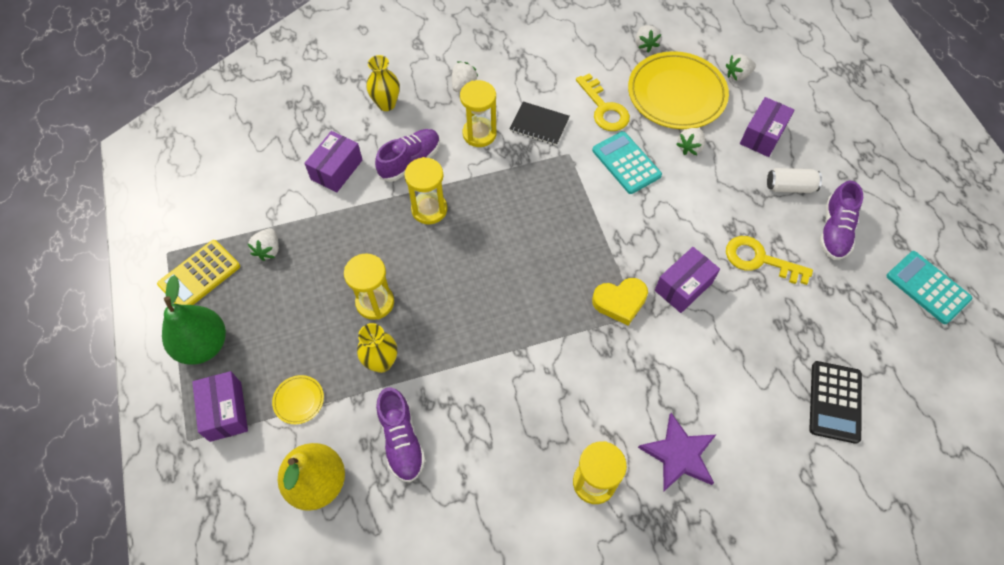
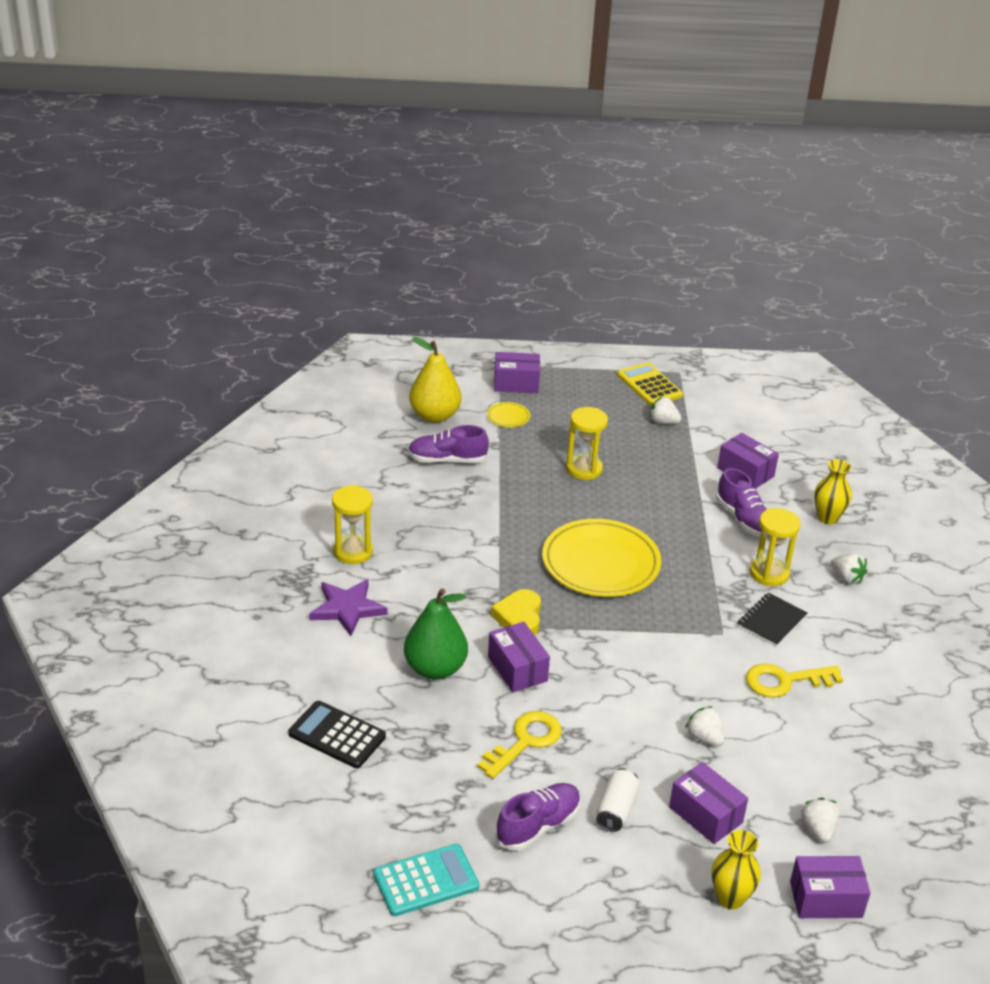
camera: 105 degrees right, 25 degrees down
green pear [162,275,226,365] -> green pear moved to [404,588,468,680]
yellow vase [357,323,397,373] -> yellow vase moved to [712,830,761,909]
yellow hourglass [404,157,447,224] -> none
turquoise calculator [592,131,662,194] -> none
yellow plate [628,51,729,129] -> yellow plate moved to [542,519,661,597]
white strawberry [636,25,661,52] -> none
purple shoe [820,181,863,260] -> purple shoe turned 105 degrees clockwise [495,783,581,851]
none -> purple box [790,856,871,918]

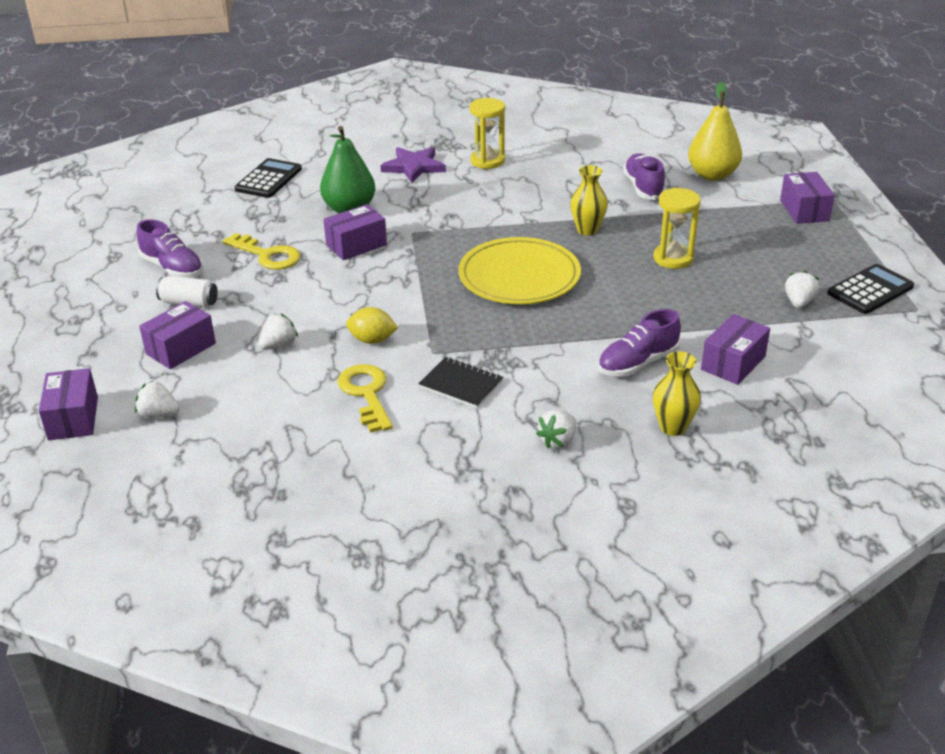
camera: 85 degrees right, 0 degrees up
turquoise calculator [373,844,479,916] -> none
yellow plate [487,402,530,428] -> none
yellow heart [491,589,541,635] -> none
yellow calculator [617,362,683,406] -> black calculator [827,264,914,314]
yellow vase [712,830,761,909] -> yellow vase moved to [570,165,608,236]
yellow hourglass [750,508,800,586] -> none
white strawberry [801,798,840,843] -> white strawberry turned 150 degrees counterclockwise [135,381,179,418]
none -> yellow lemon [346,307,398,344]

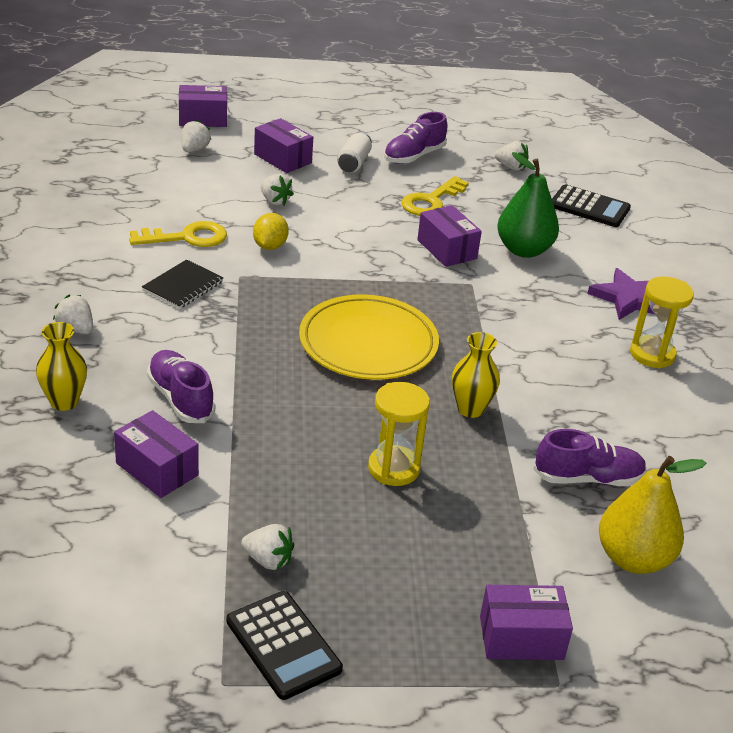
camera: 90 degrees right, 0 degrees up
none -> white strawberry [495,141,529,171]

